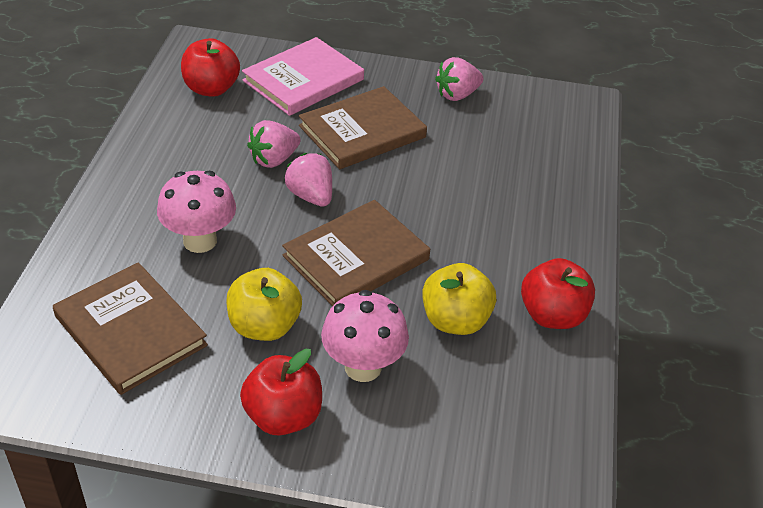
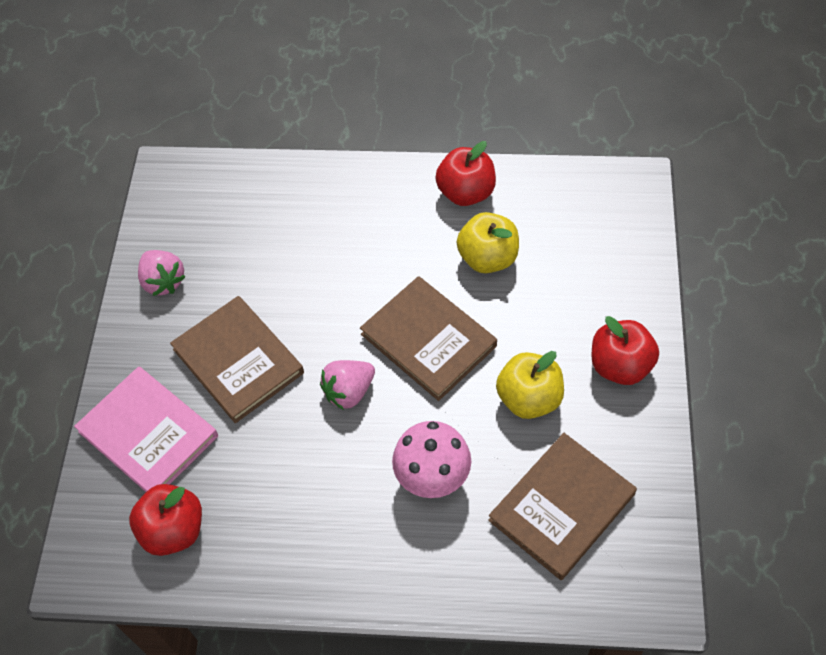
camera: 90 degrees left, 15 degrees up
pink strawberry [247,120,301,168] -> none
pink mushroom [321,290,409,382] -> none

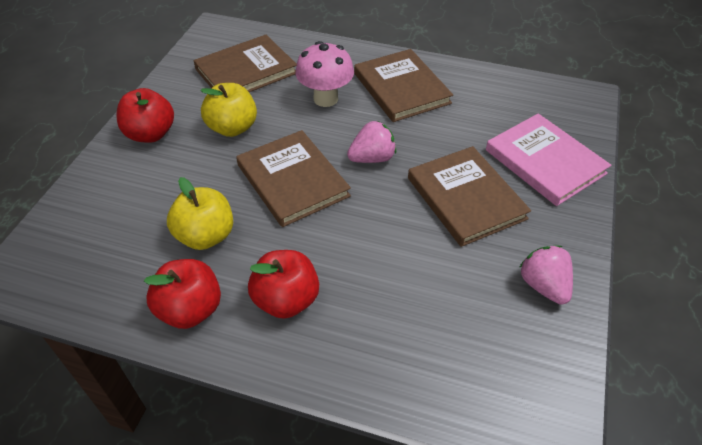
camera: 170 degrees left, 10 degrees down
red apple [129,484,202,556] -> red apple moved to [248,250,319,319]
none -> brown book [354,49,453,122]

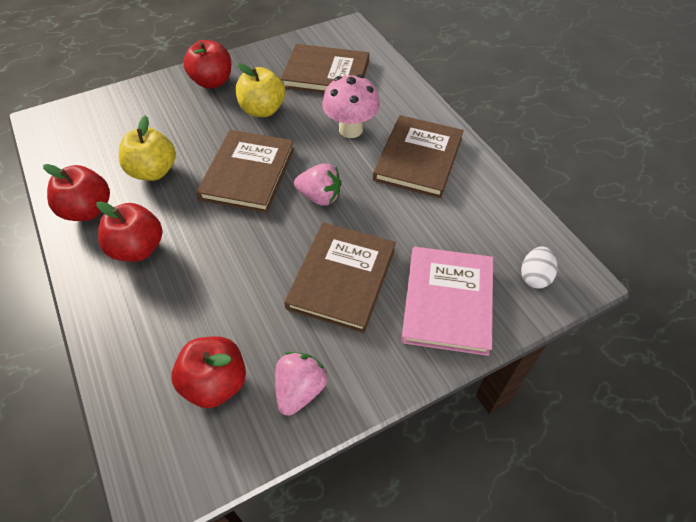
camera: 45 degrees right, 5 degrees up
none -> red apple [171,336,246,408]
none -> white egg [521,246,557,289]

